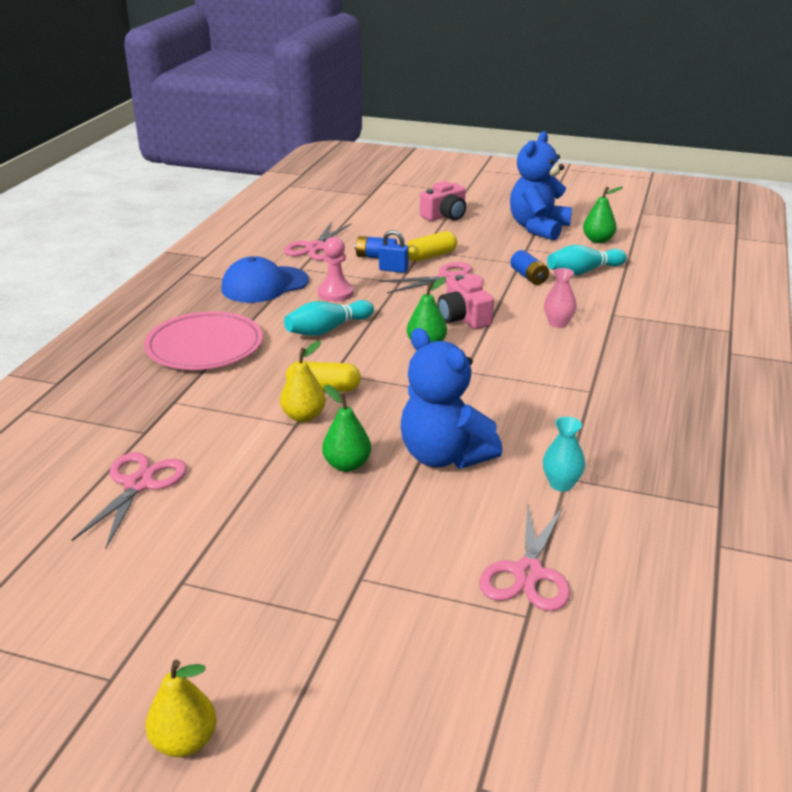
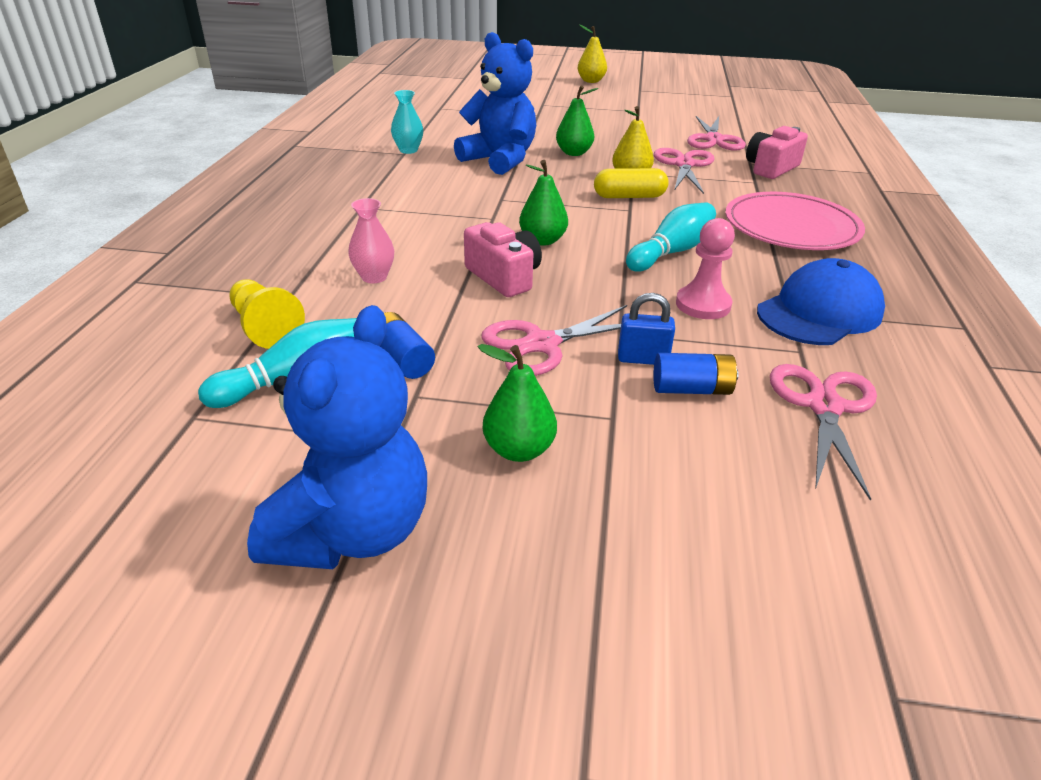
camera: 170 degrees right, 5 degrees up
yellow capsule [406,231,457,262] -> none
pink camera [420,181,466,221] -> pink camera moved to [746,126,808,179]
pink scissors [479,502,570,611] -> pink scissors moved to [654,148,714,194]
green pear [583,187,623,243] -> green pear moved to [478,344,557,462]
none -> yellow pawn [229,279,305,349]

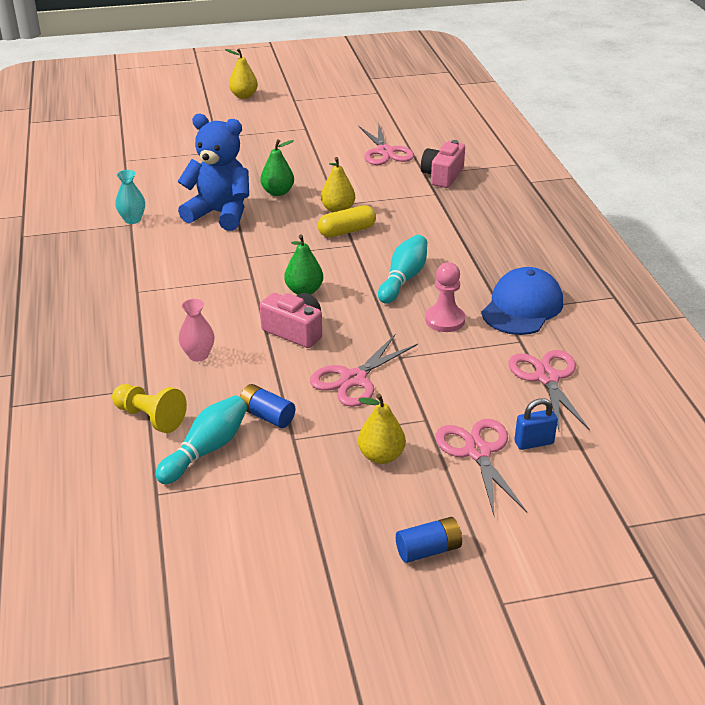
camera: 20 degrees left, 0 degrees up
blue teddy bear [247,305,427,569] -> none
green pear [478,344,557,462] -> yellow pear [358,393,406,464]
blue padlock [618,293,675,365] -> blue padlock moved to [514,398,558,450]
blue battery [653,353,738,395] -> blue battery moved to [396,517,462,563]
pink scissors [654,148,714,194] -> pink scissors moved to [435,419,527,515]
pink plate [726,192,865,250] -> none

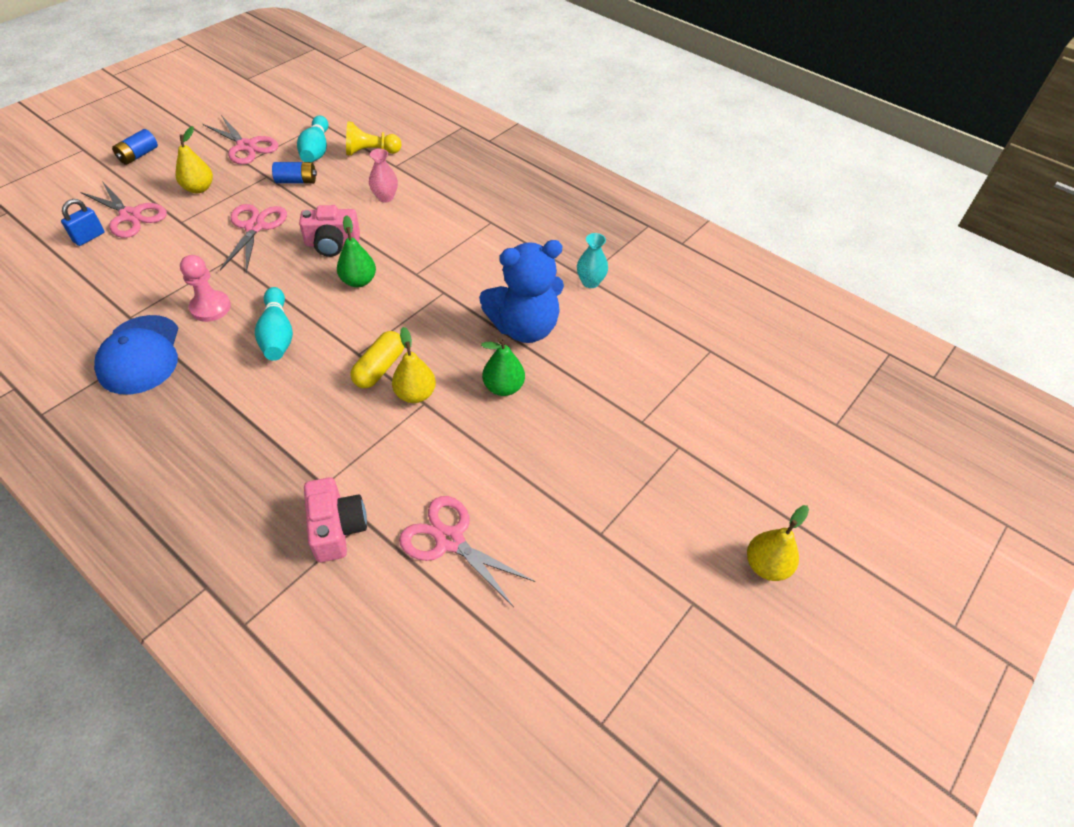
camera: 140 degrees right, 15 degrees up
pink scissors [508,350,590,431] -> pink scissors moved to [203,115,279,165]

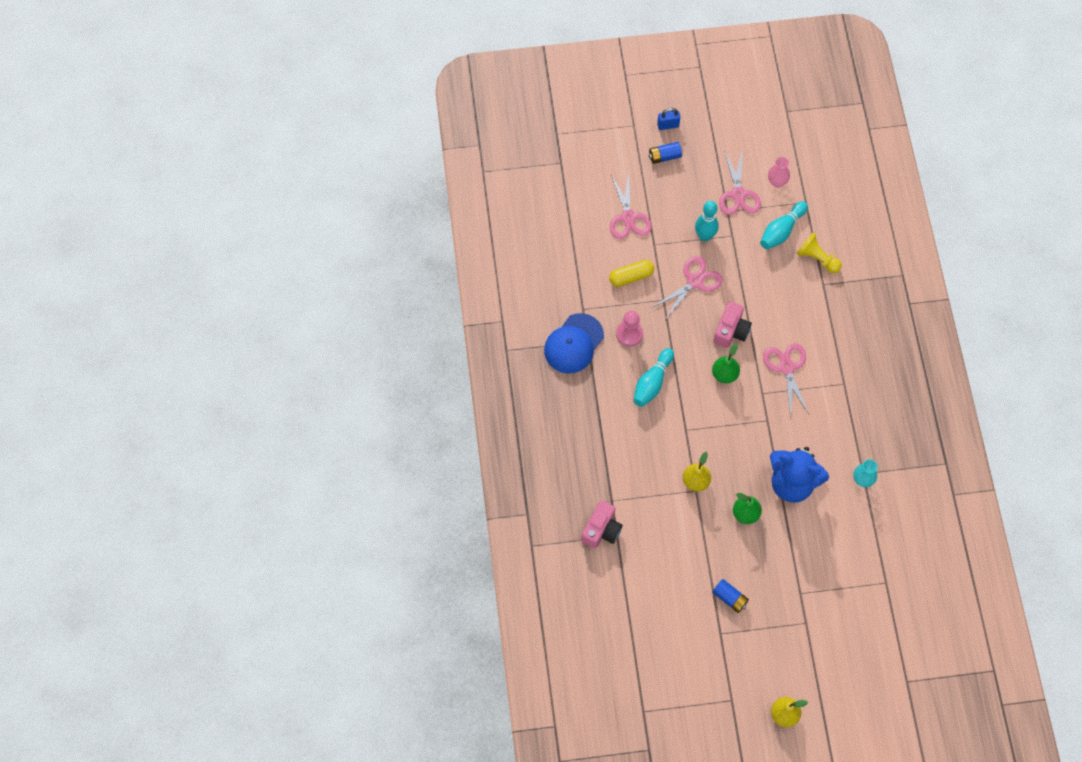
camera: 45 degrees right, 15 degrees up
blue padlock [61,199,105,246] -> blue padlock moved to [657,108,680,130]
yellow pear [176,126,213,193] -> none
blue battery [272,162,317,184] -> blue battery moved to [712,579,749,613]
pink camera [299,205,360,257] -> pink camera turned 105 degrees counterclockwise [714,301,752,348]
yellow capsule [350,331,404,388] -> yellow capsule moved to [609,260,654,287]
pink vase [369,149,398,202] -> pink vase moved to [768,157,790,187]
pink scissors [399,496,536,607] -> pink scissors moved to [763,343,809,418]
none -> turquoise bowling pin [695,201,719,241]

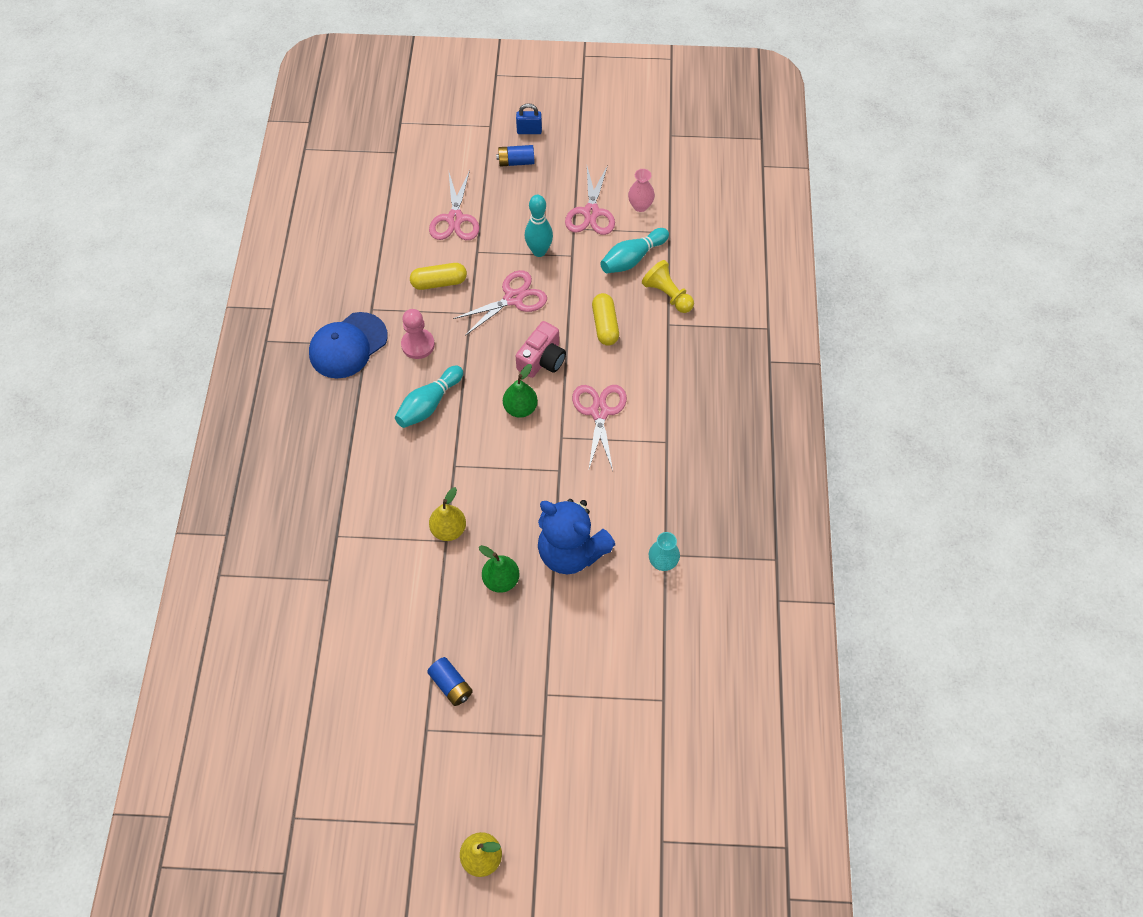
camera: 10 degrees right, 5 degrees down
pink camera [581,500,623,548] -> none
none -> yellow capsule [592,293,619,346]

